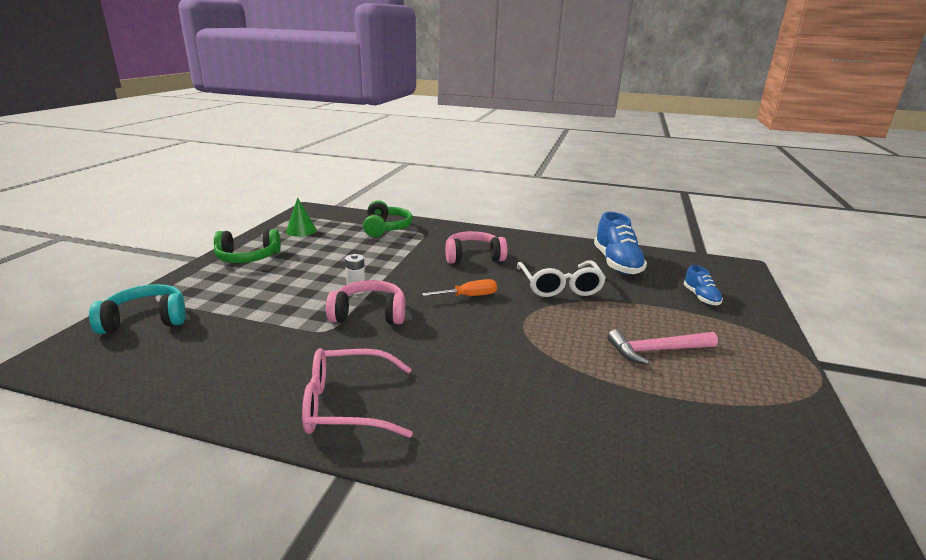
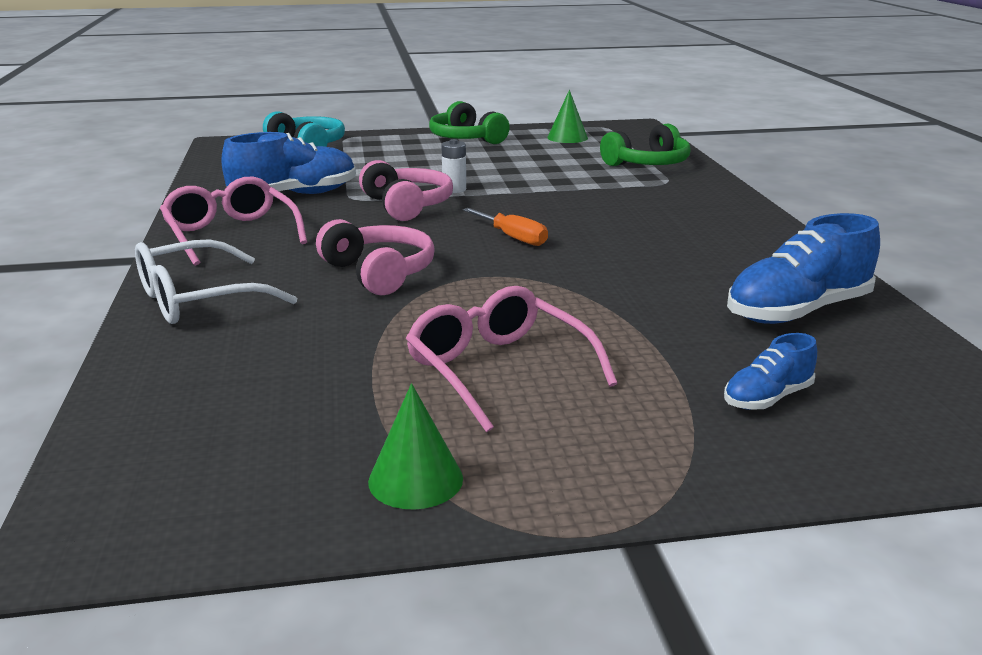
camera: 65 degrees right, 0 degrees up
pink headphones [445,231,507,264] -> pink headphones moved to [316,219,435,295]
white glasses [517,260,606,297] -> white glasses moved to [135,239,297,324]
pink hammer [607,329,718,365] -> pink glasses [406,286,617,433]
none -> blue shoe [221,132,356,194]
none -> green cone [368,383,463,509]

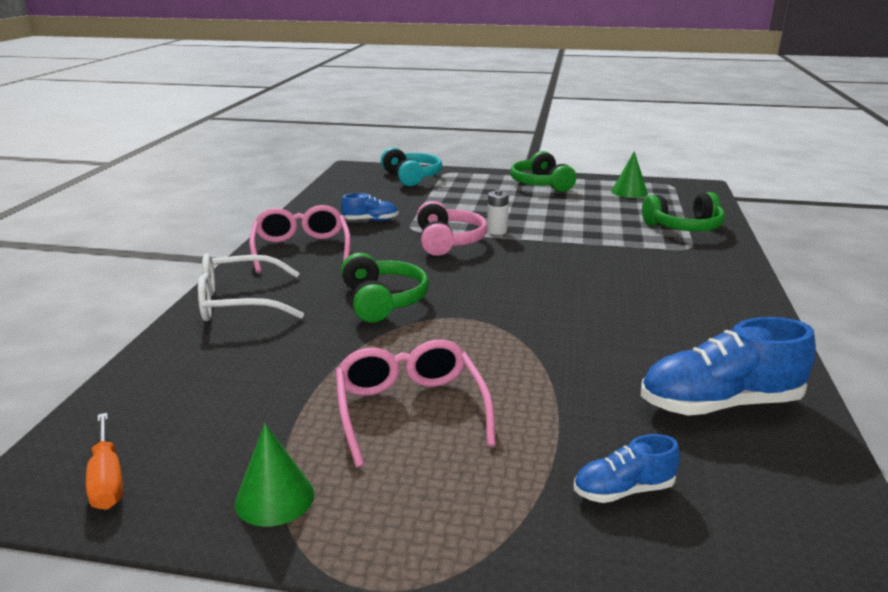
camera: 20 degrees right, 0 degrees up
blue shoe [221,132,356,194] -> blue shoe [341,193,398,221], size x0.54
pink headphones [316,219,435,295] -> green headphones [341,253,429,322]
orange screwdriver [463,208,548,246] -> orange screwdriver moved to [86,413,123,510]

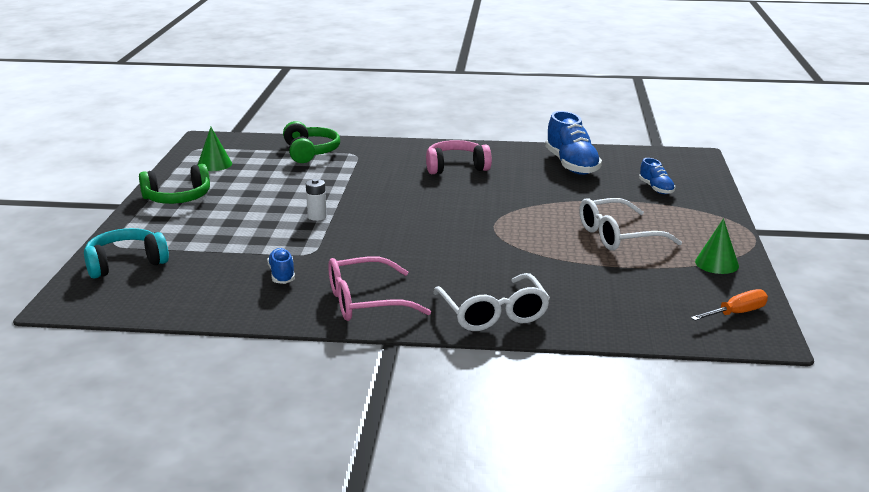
camera: 95 degrees left, 0 degrees up
pink glasses [336,340,496,468] -> white glasses [579,198,682,251]
green headphones [341,253,429,322] -> none
pink headphones [417,201,488,256] -> pink headphones moved to [426,140,492,174]

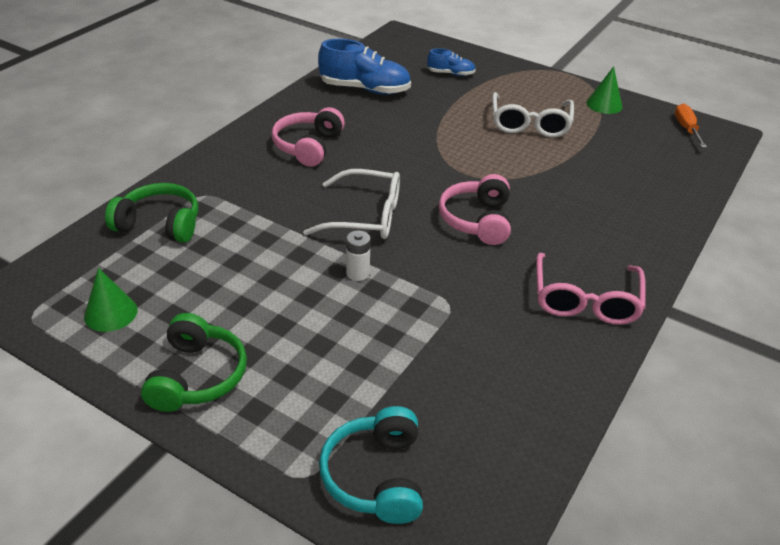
camera: 65 degrees left, 15 degrees up
blue shoe [267,248,295,284] -> none
white glasses [433,273,550,331] -> white glasses moved to [303,169,400,239]
none -> pink headphones [439,174,511,245]

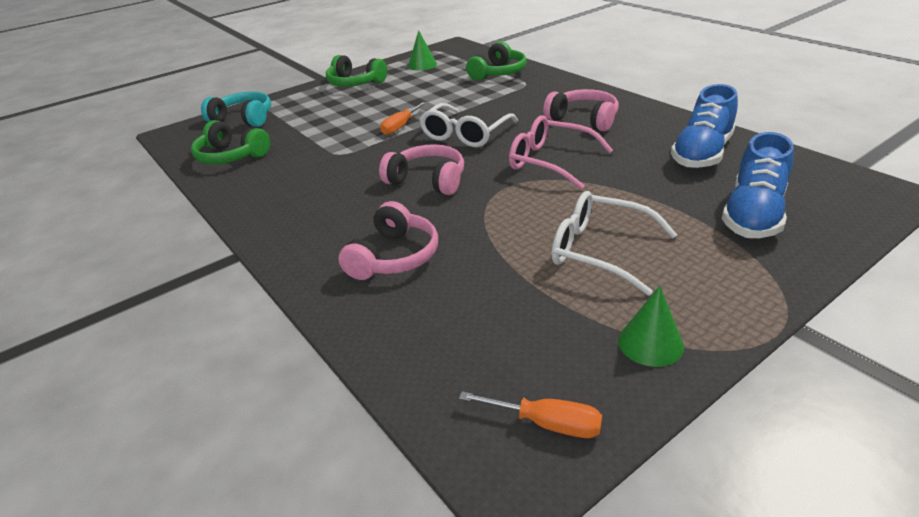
camera: 115 degrees right, 5 degrees down
white battery [346,230,371,281] -> orange screwdriver [380,102,427,135]
blue shoe [427,48,476,76] -> blue shoe [722,132,794,238], size x1.86
pink glasses [536,253,646,325] -> pink glasses moved to [509,115,613,189]
none -> green headphones [191,120,270,164]
none -> pink headphones [339,201,438,280]

